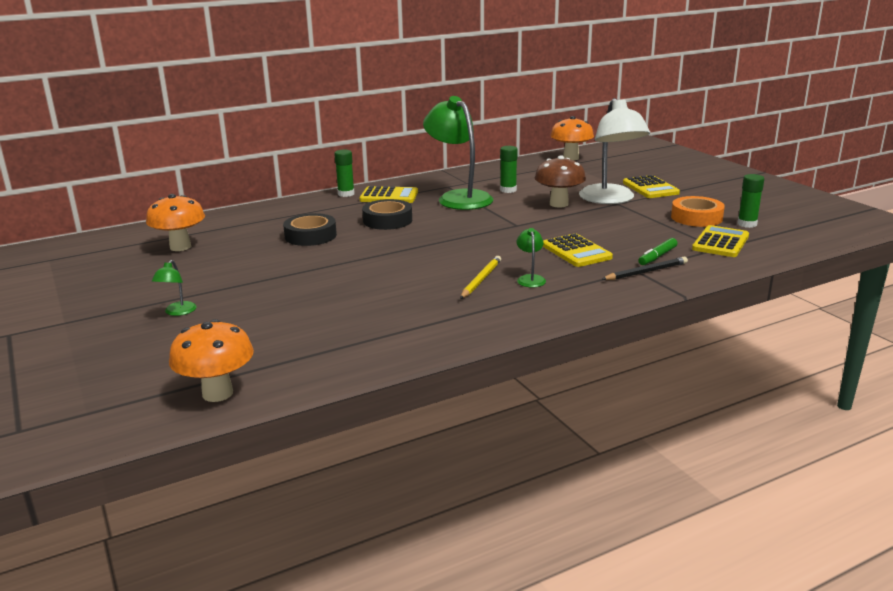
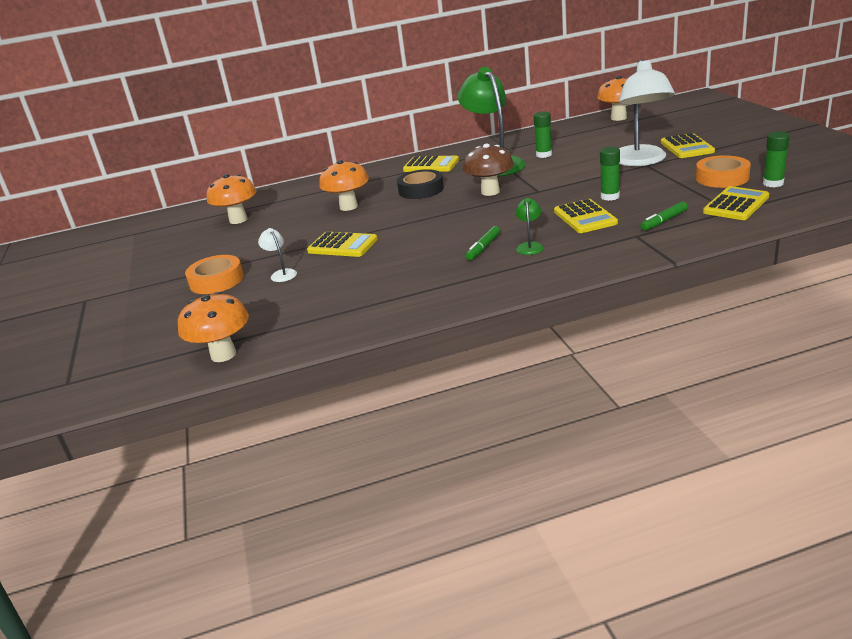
camera: 15 degrees right, 5 degrees up
green lamp [152,260,197,316] -> orange tape [185,255,244,294]
black tape [283,213,337,246] -> orange mushroom [319,160,369,211]
green glue stick [334,149,355,197] -> green glue stick moved to [600,147,620,201]
yellow pencil [460,256,501,299] -> green marker [466,226,500,260]
brown mushroom [535,156,586,207] -> brown mushroom moved to [463,144,514,196]
black pencil [602,257,688,280] -> none
none -> white lamp [258,228,297,282]
none -> yellow calculator [307,232,378,257]

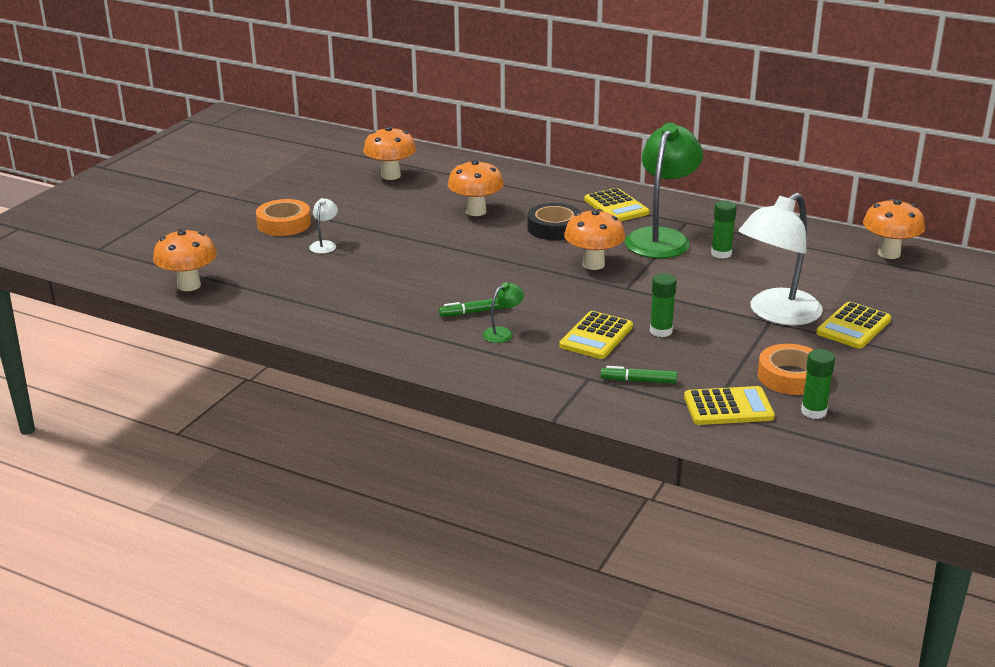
camera: 40 degrees right, 0 degrees up
yellow calculator [307,232,378,257] -> none
brown mushroom [463,144,514,196] -> orange mushroom [564,209,625,270]

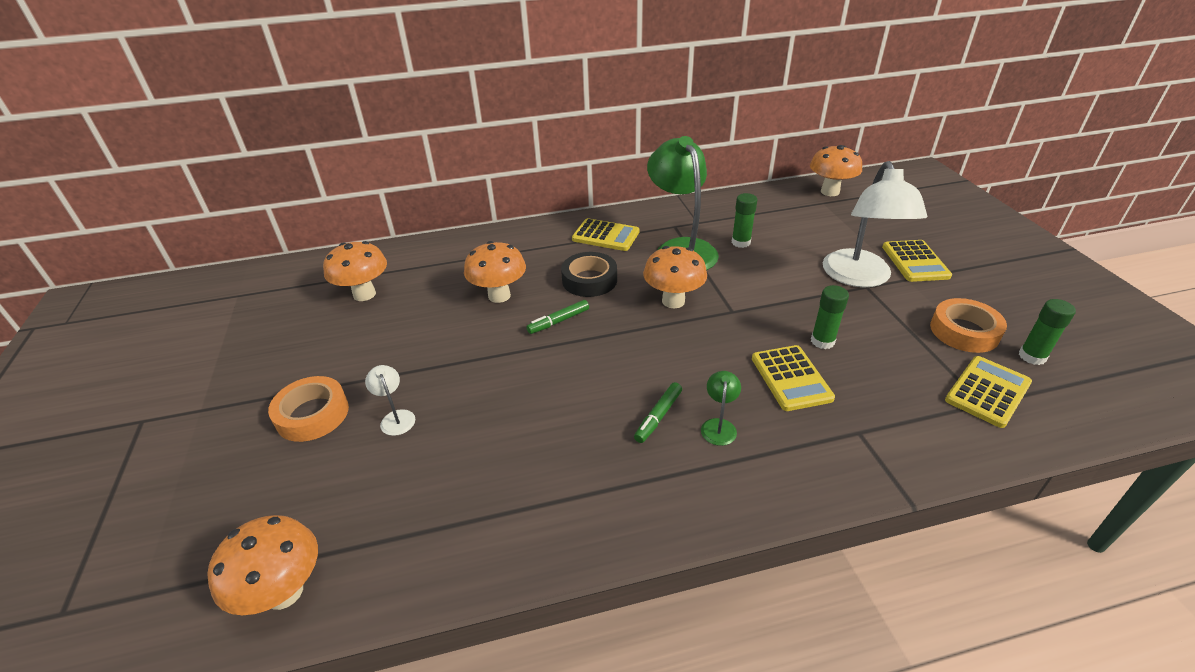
camera: 40 degrees left, 10 degrees up
green marker [601,366,677,384] -> green marker moved to [526,300,589,334]

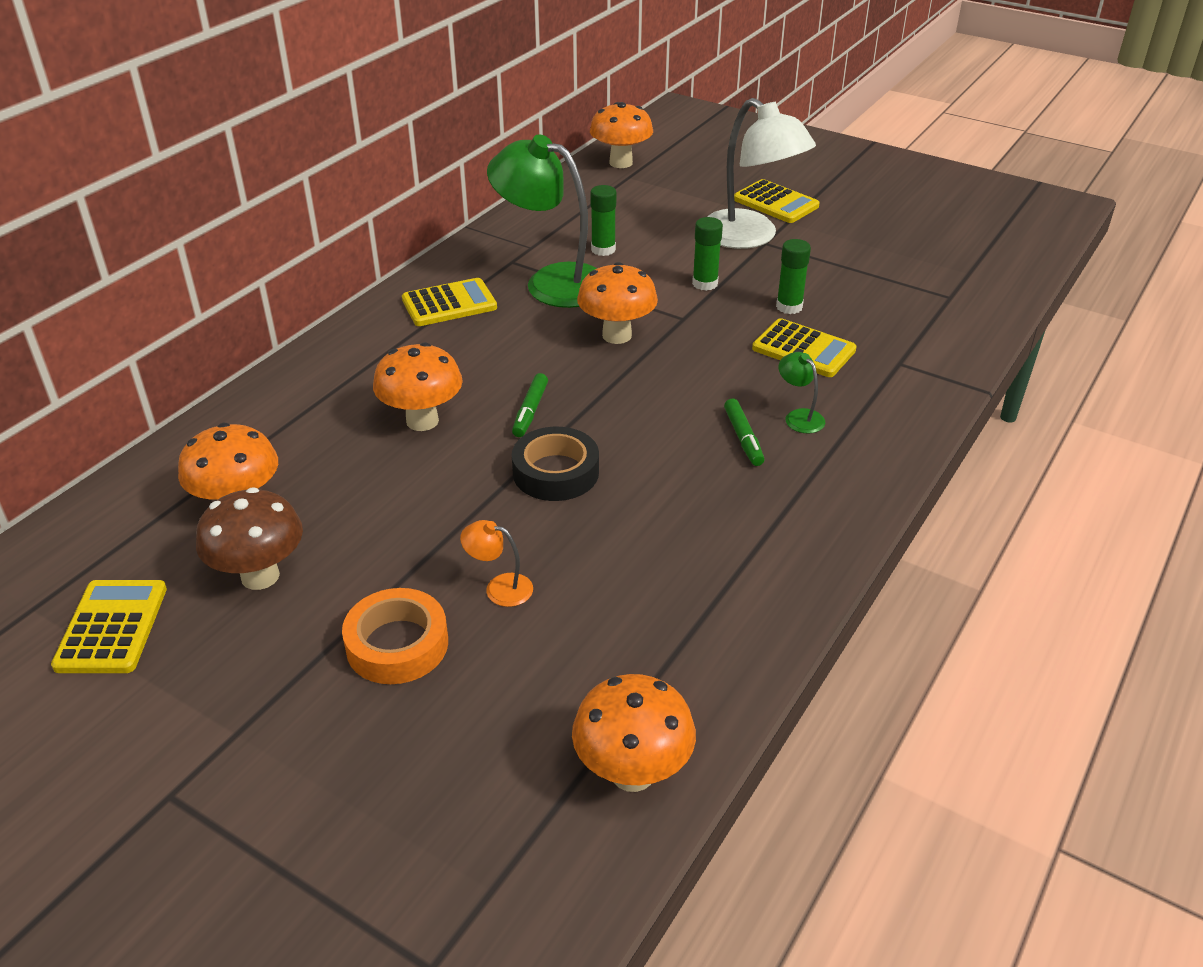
camera: 45 degrees left, 0 degrees up
white lamp [365,365,415,436] -> orange lamp [460,520,533,607]
black tape [561,252,617,297] -> black tape moved to [512,427,599,501]
orange tape [930,298,1007,353] -> none
yellow calculator [945,356,1032,428] -> yellow calculator moved to [51,580,167,673]
green glue stick [1019,299,1076,365] -> green glue stick moved to [692,217,723,291]
none -> brown mushroom [196,487,303,590]

